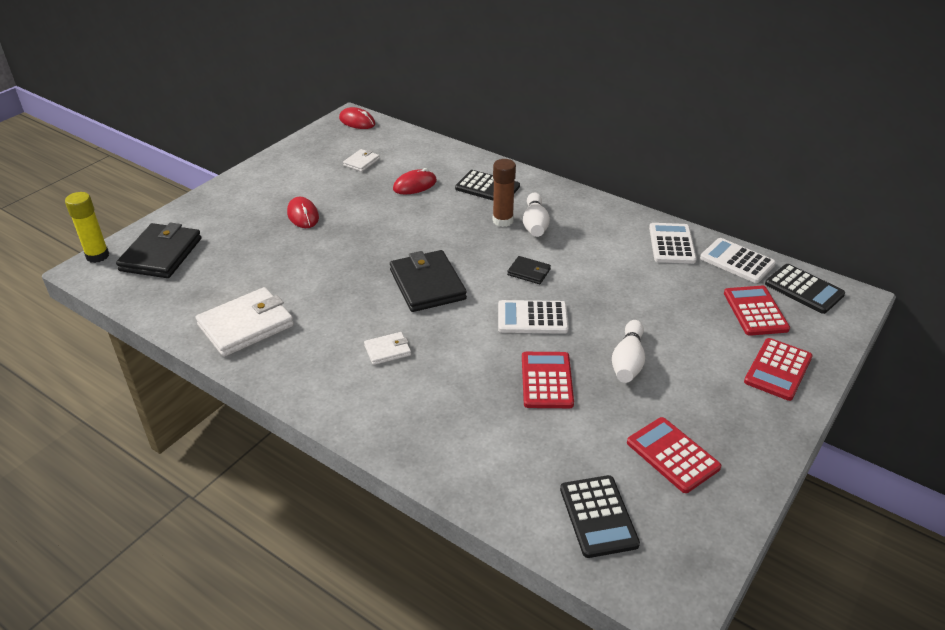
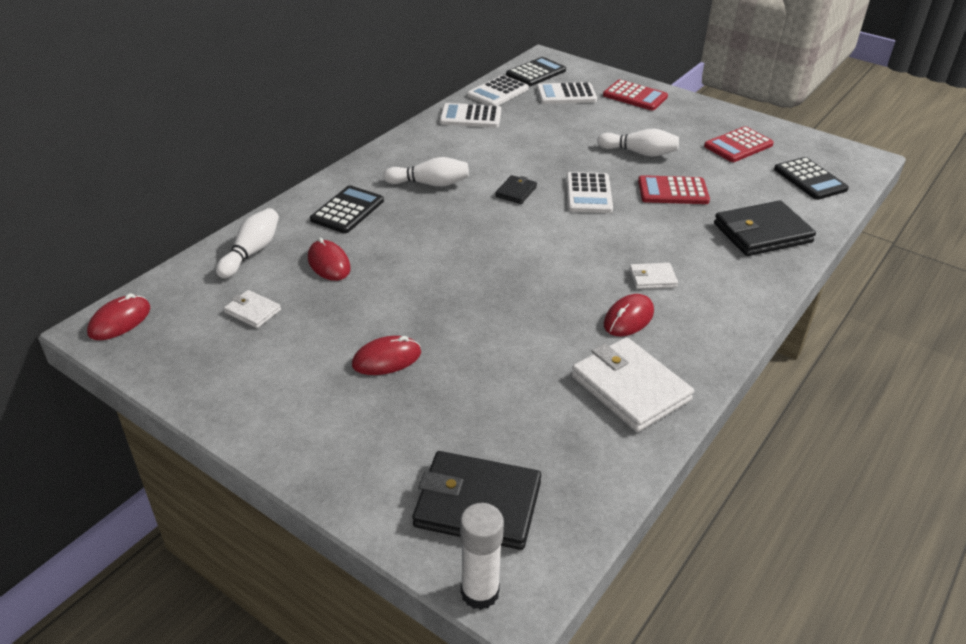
camera: 90 degrees left, 0 degrees up
yellow glue stick [65,192,109,263] -> white glue stick [460,503,504,610]
white wallet [364,332,411,365] -> white wallet turned 75 degrees counterclockwise [629,263,678,289]
black wallet [390,250,467,312] -> black wallet moved to [714,200,816,256]
brown glue stick [493,159,516,227] -> none
black calculator [560,475,640,558] -> black calculator turned 75 degrees clockwise [774,157,849,200]
red calculator [724,286,790,336] -> white calculator [537,82,597,104]
none -> white bowling pin [216,208,279,279]
none -> red mouse [604,294,654,337]

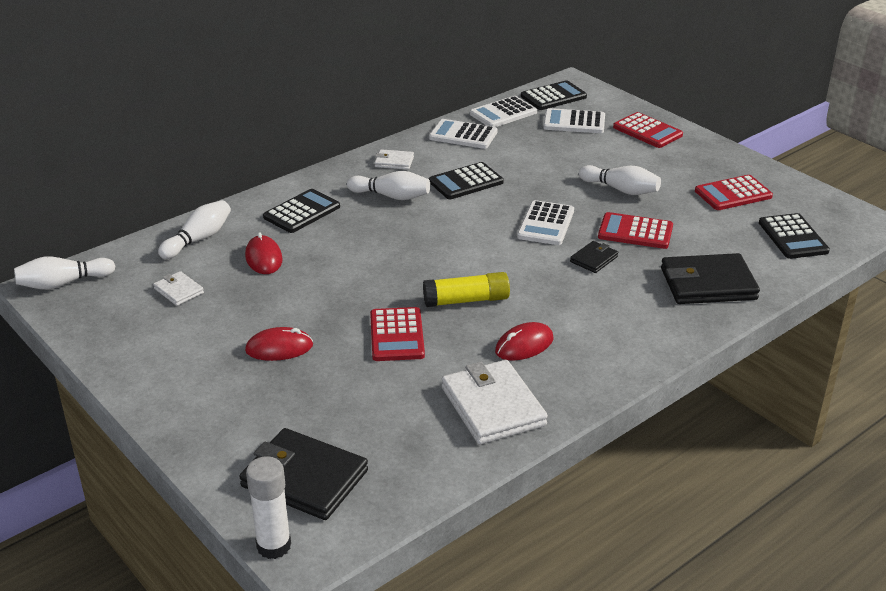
camera: 15 degrees right, 5 degrees down
red mouse [87,293,150,340] -> white bowling pin [14,256,115,290]
black wallet [495,175,537,204] -> black wallet moved to [570,241,618,273]
white wallet [629,263,678,289] -> white wallet moved to [375,149,414,170]
none -> red calculator [370,307,425,361]
none -> yellow glue stick [423,272,510,307]
none -> black calculator [429,162,504,199]

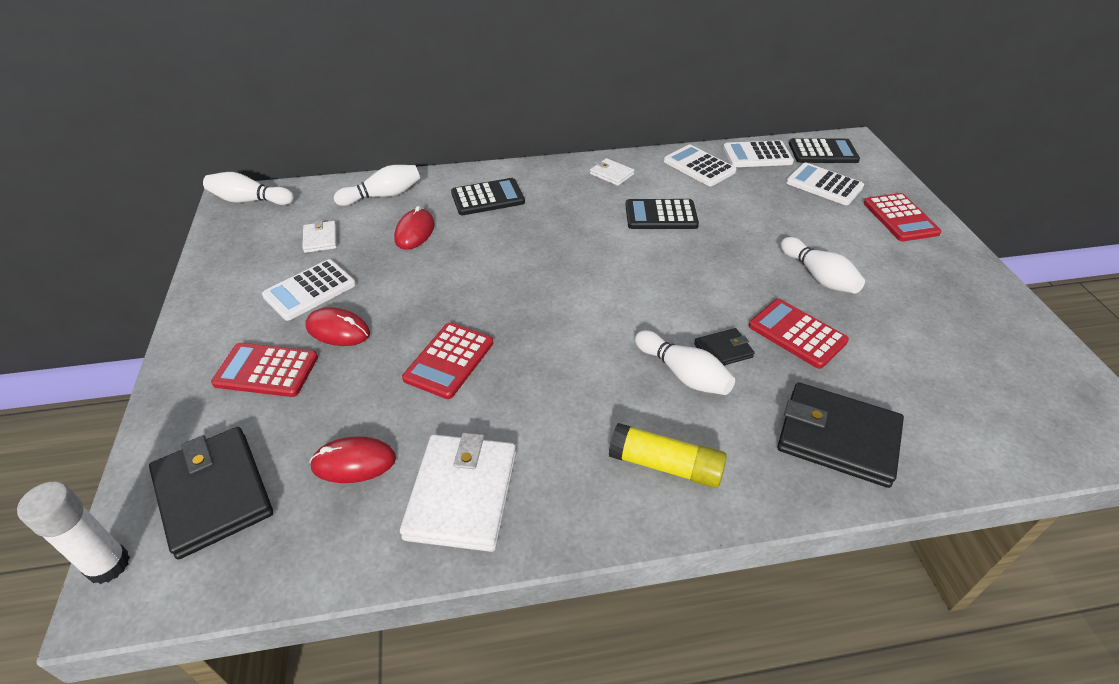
camera: 30 degrees right, 10 degrees up
white bowling pin [347,171,430,200] -> white bowling pin moved to [635,330,735,395]
yellow glue stick [423,272,510,307] -> yellow glue stick moved to [609,423,727,488]
red mouse [495,322,554,360] -> red mouse moved to [309,437,396,483]
white calculator [517,200,574,245] -> white calculator moved to [262,259,356,321]
red calculator [695,175,773,210] -> red calculator moved to [211,343,318,397]
black calculator [759,213,830,259] -> none

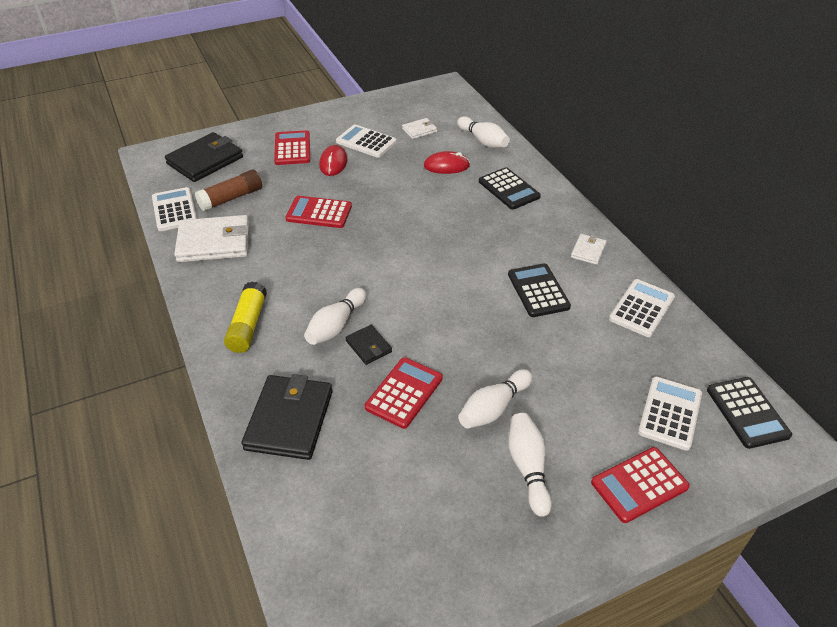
camera: 75 degrees right, 0 degrees up
white glue stick [17,482,130,584] -> none
white bowling pin [203,172,294,205] -> white bowling pin moved to [508,413,552,517]
red mouse [309,437,396,483] -> brown glue stick [195,170,262,211]
white calculator [723,140,794,167] -> white calculator moved to [152,187,197,231]

